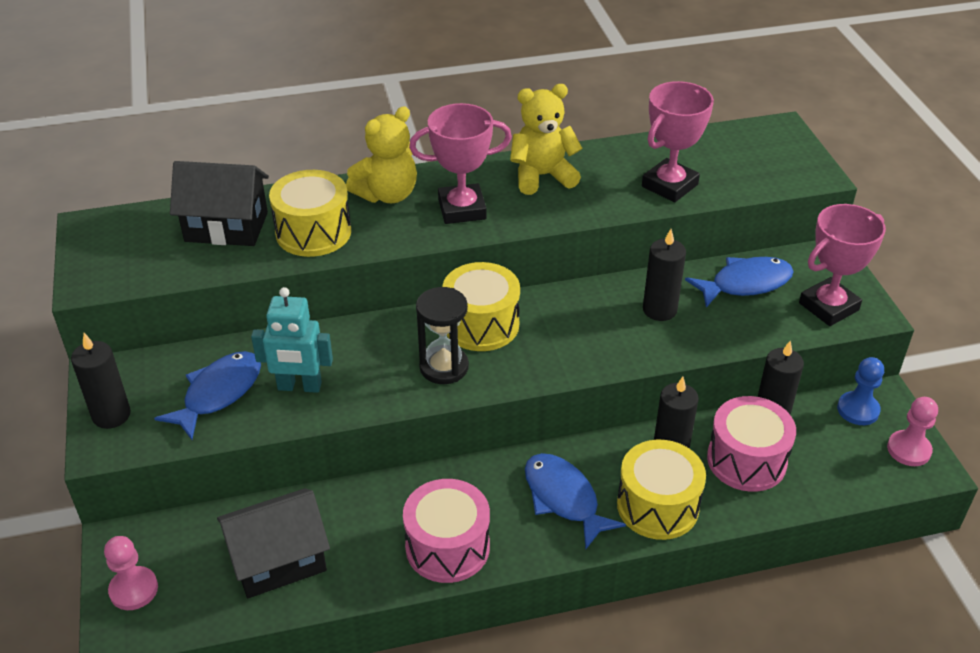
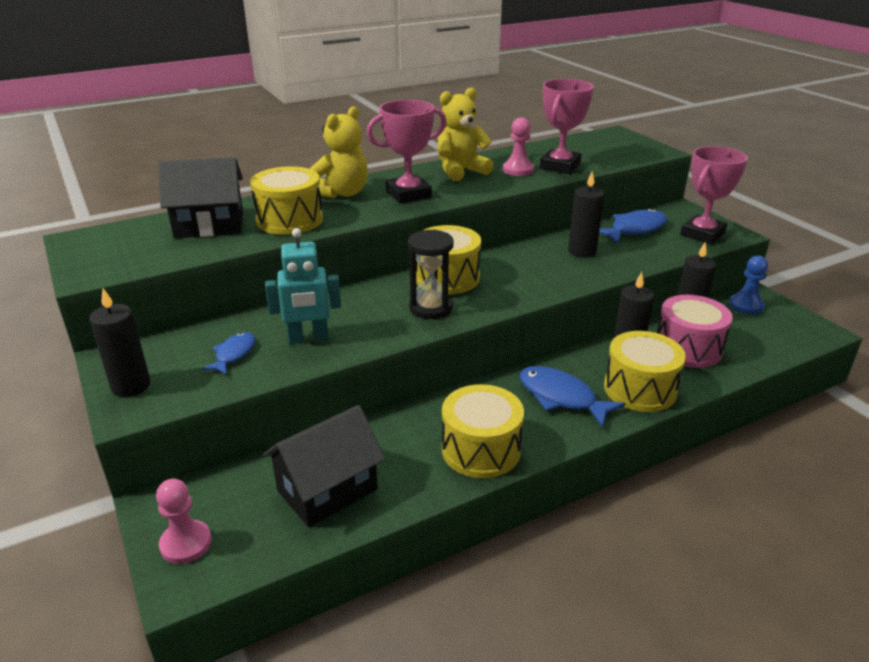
camera: 15 degrees left, 10 degrees down
blue fish [154,351,261,440] -> blue fish [201,332,255,375], size x0.60
pink drum [403,479,490,583] -> yellow drum [442,384,524,478]
pink pawn [887,397,938,466] -> pink pawn moved to [503,117,534,176]

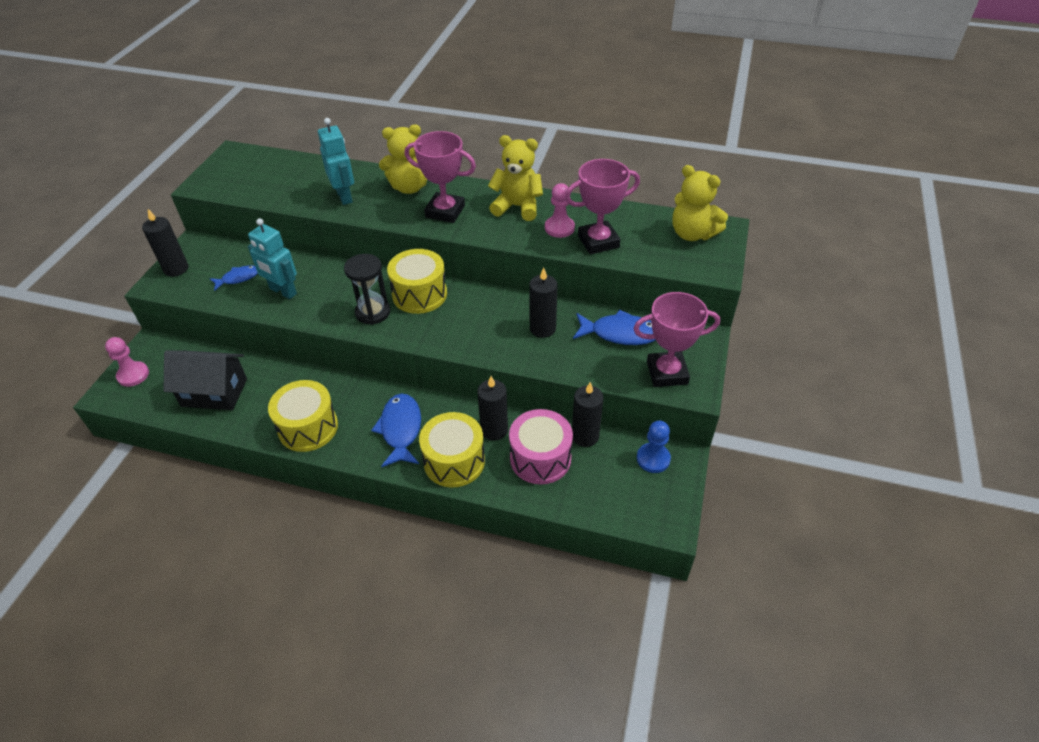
camera: 45 degrees right, 15 degrees up
black house [158,157,243,238] -> none
yellow drum [250,166,323,235] -> turquoise robot [318,118,354,205]
none -> yellow teddy bear [673,165,728,241]

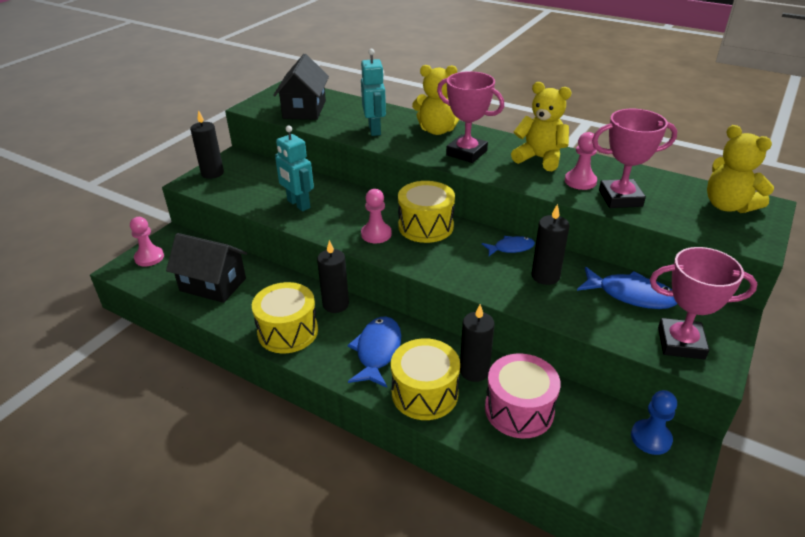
camera: 15 degrees right, 10 degrees down
blue fish [210,265,258,291] -> blue fish moved to [482,236,535,256]
black hourglass [344,254,390,325] -> pink pawn [361,189,392,243]
black candle [572,382,604,447] -> black candle moved to [317,240,349,313]
none -> black house [273,54,329,120]

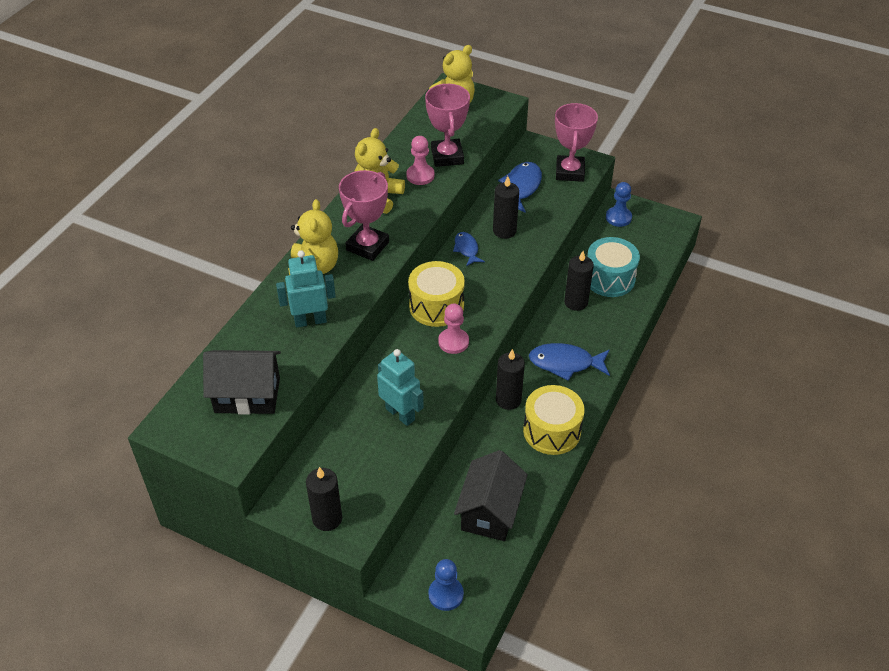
camera: 95 degrees left, 10 degrees up
pink pawn [130,217,164,266] -> blue pawn [429,559,464,611]
turquoise robot [275,125,314,211] -> turquoise robot turned 90 degrees counterclockwise [377,349,424,426]
yellow drum [391,338,460,420] -> none
pink drum [485,353,561,438] -> turquoise drum [587,237,640,297]

